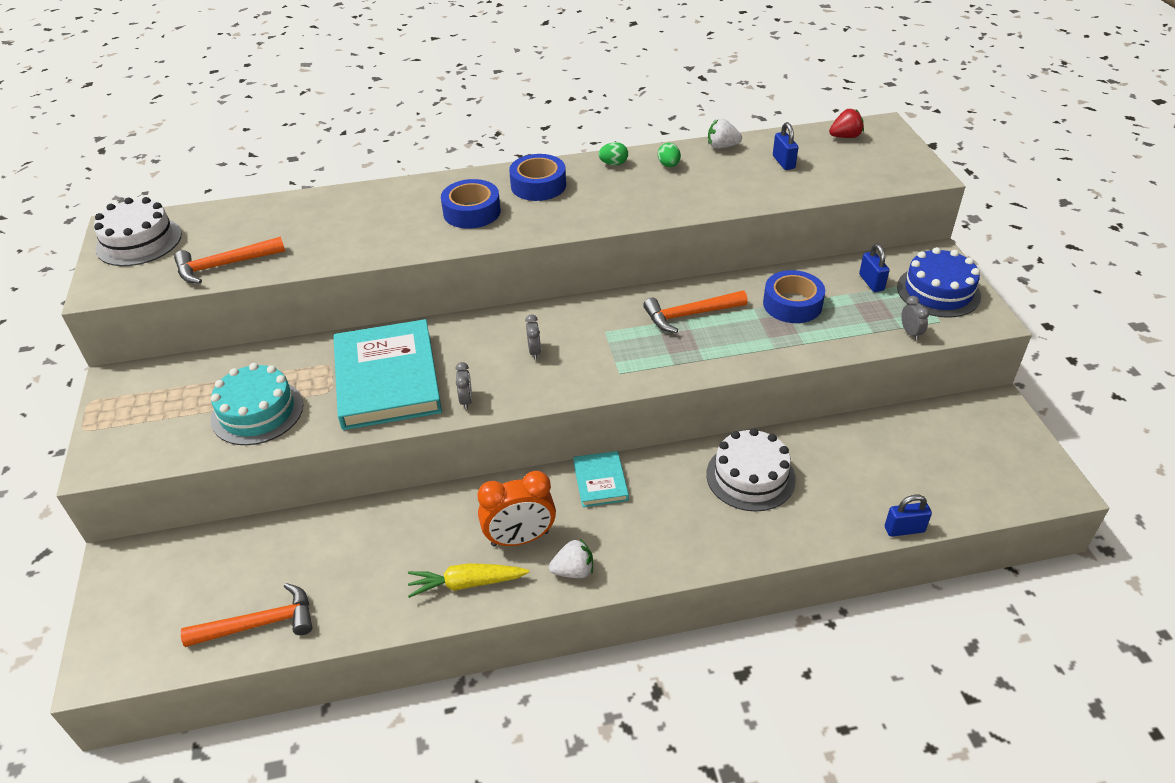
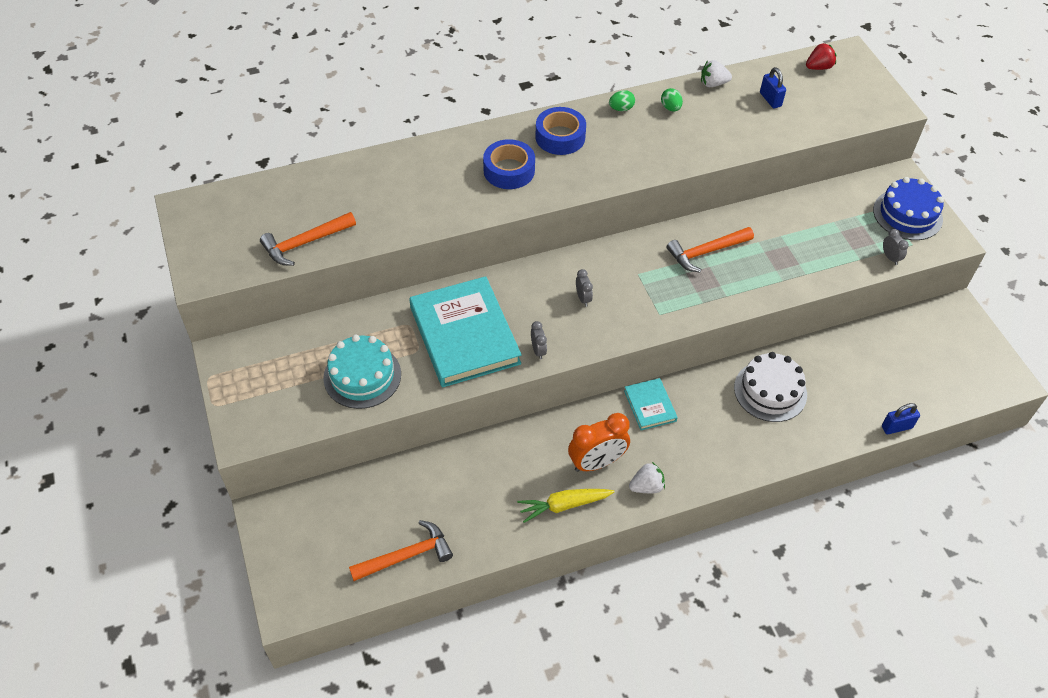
camera: 10 degrees left, 10 degrees up
white cake [94,197,182,266] -> none
blue tape [763,270,825,323] -> none
blue padlock [859,244,890,292] -> none

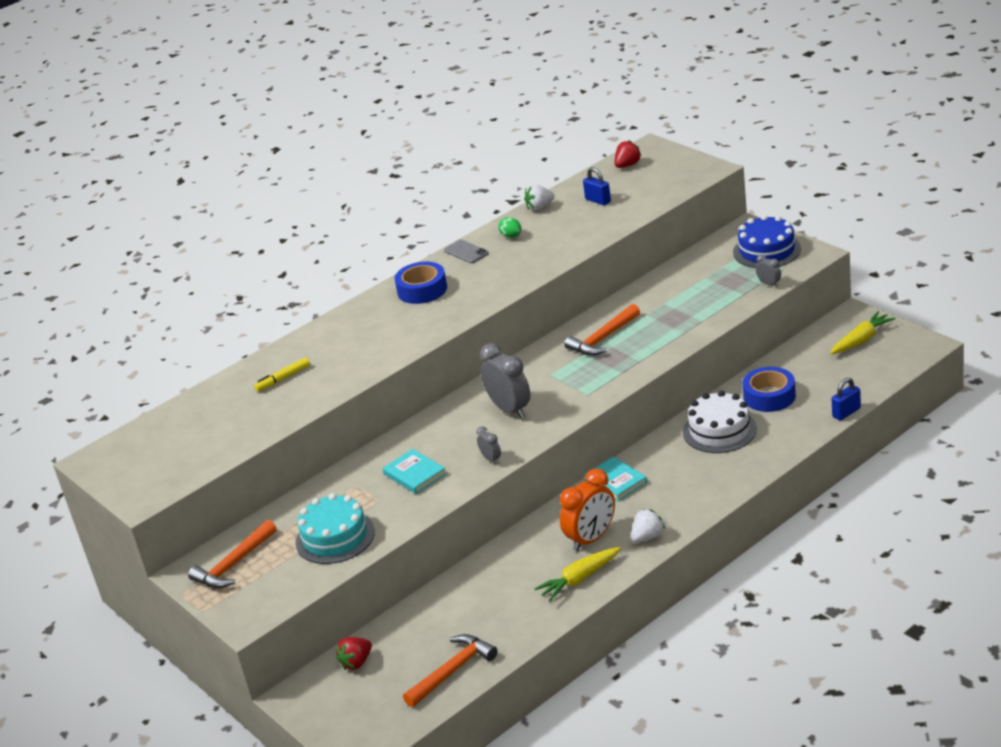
camera: 15 degrees left, 20 degrees down
orange hammer [260,212,356,266] -> orange hammer moved to [188,520,277,588]
turquoise book [409,276,522,387] -> turquoise book [382,449,446,494], size x0.48
blue tape [483,139,535,189] -> blue tape moved to [742,367,796,412]
grey clock [576,269,593,307] -> grey clock [480,343,530,418], size x2.07
green egg [609,90,635,111] -> grey phone [444,240,489,263]
none -> yellow marker [254,357,310,392]
none -> red strawberry [336,637,372,670]
none -> yellow carrot [830,311,896,354]

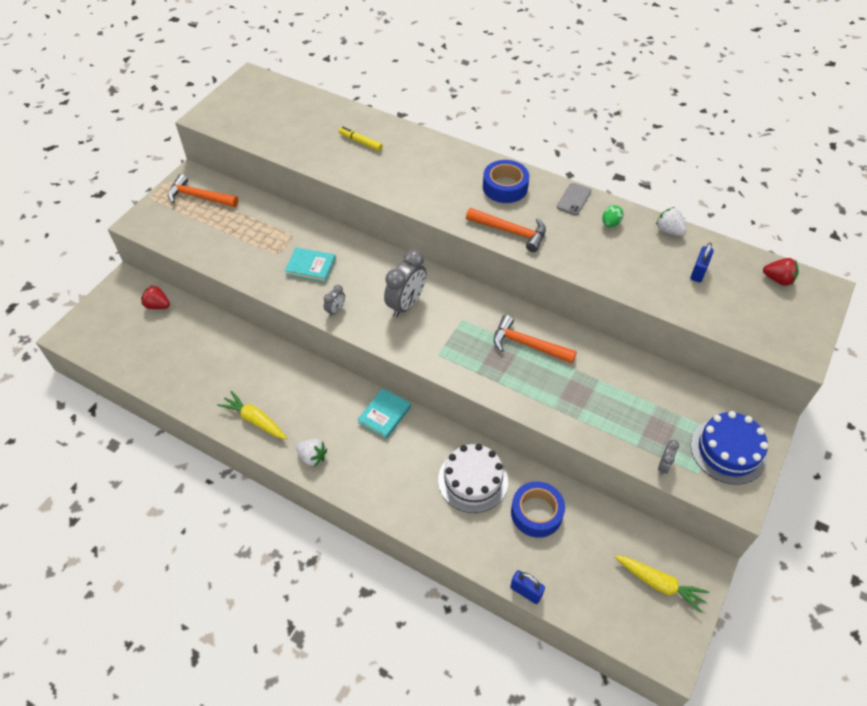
camera: 65 degrees right, 20 degrees up
turquoise cake [295,493,375,564] -> none
turquoise book [382,449,446,494] -> turquoise book turned 75 degrees clockwise [285,248,336,282]
orange hammer [403,634,498,707] -> orange hammer moved to [466,208,546,252]
orange clock [560,468,615,551] -> none

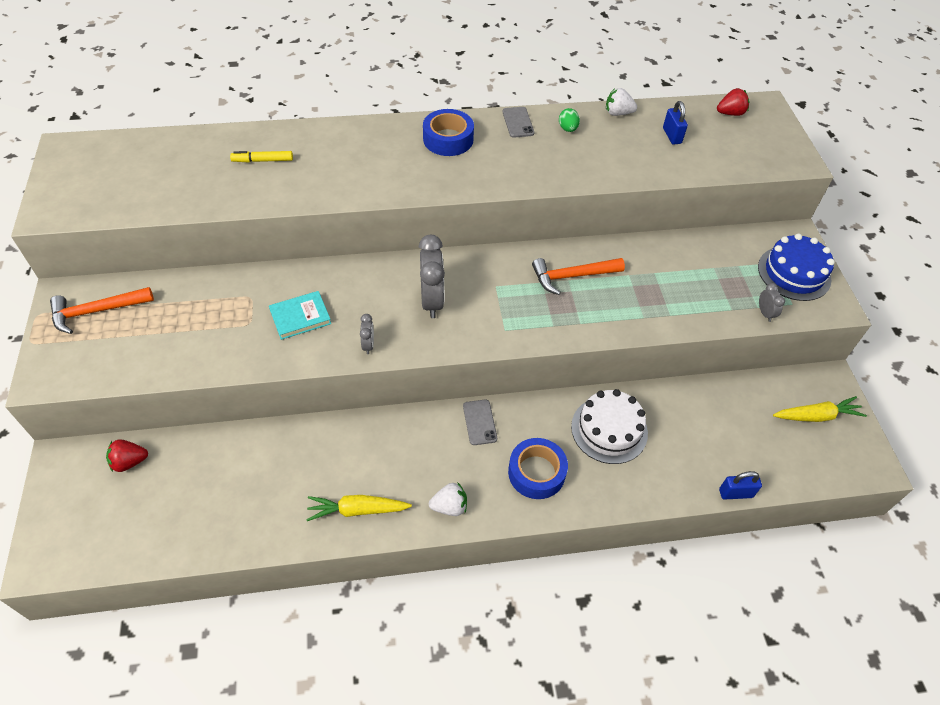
camera: 40 degrees left, 0 degrees up
turquoise book [357,388,411,439] -> grey phone [463,400,497,445]
orange hammer [466,208,546,252] -> none
blue tape [511,481,565,538] -> blue tape moved to [508,438,568,499]

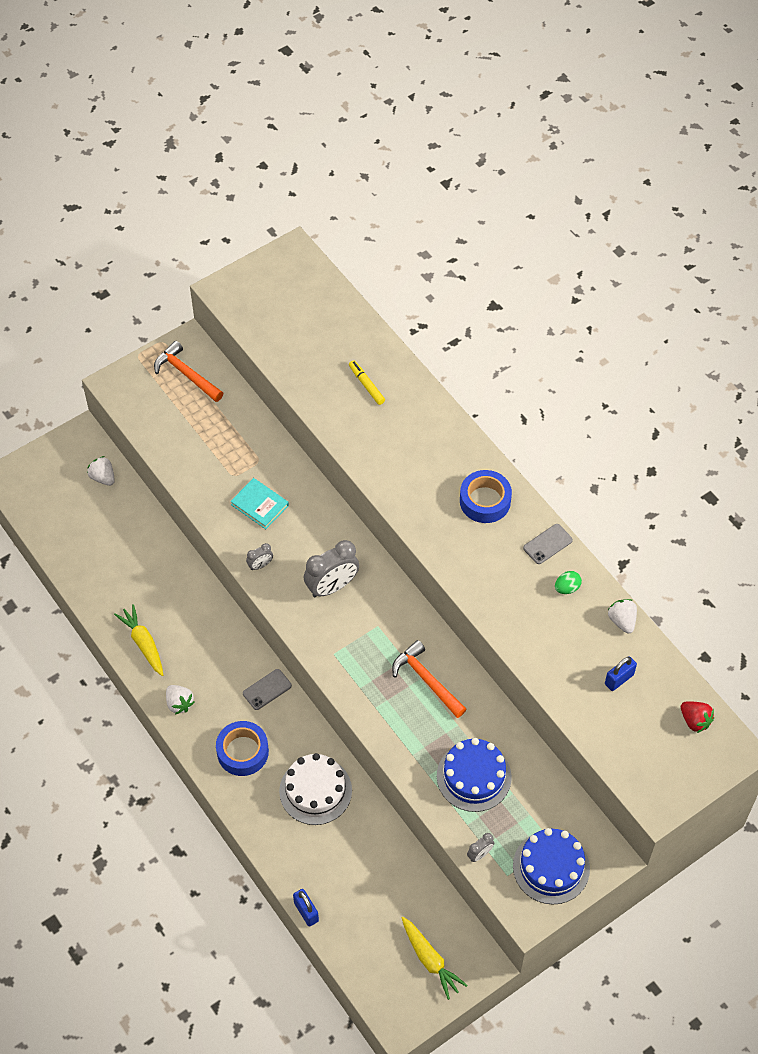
camera: 65 degrees right, 5 degrees up
red strawberry [106,439,148,472] -> white strawberry [87,456,115,486]
none -> blue cake [437,738,512,812]

